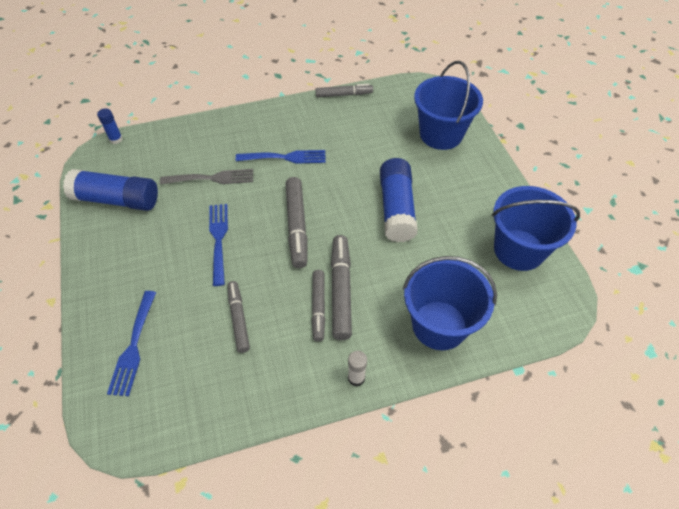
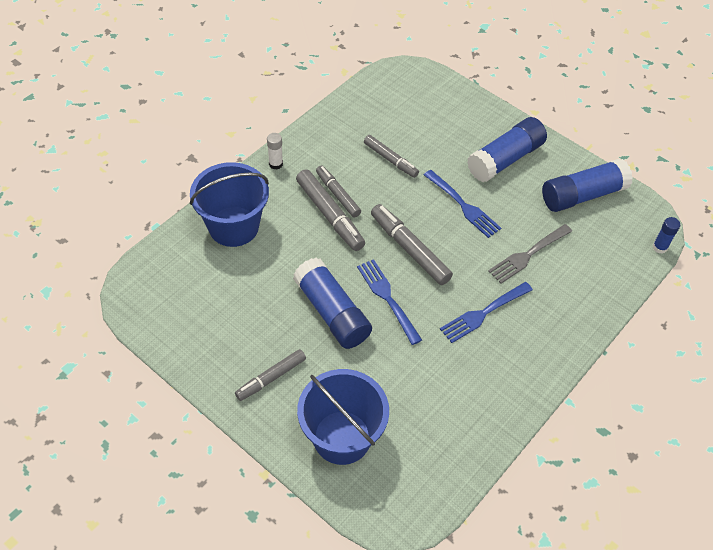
camera: 145 degrees right, 0 degrees up
blue fork [107,291,156,396] -> blue fork moved to [357,259,422,345]
grey marker [315,84,373,97] -> grey marker moved to [235,349,306,401]
blue bucket [492,186,580,271] -> none
none -> blue glue stick [467,117,547,182]

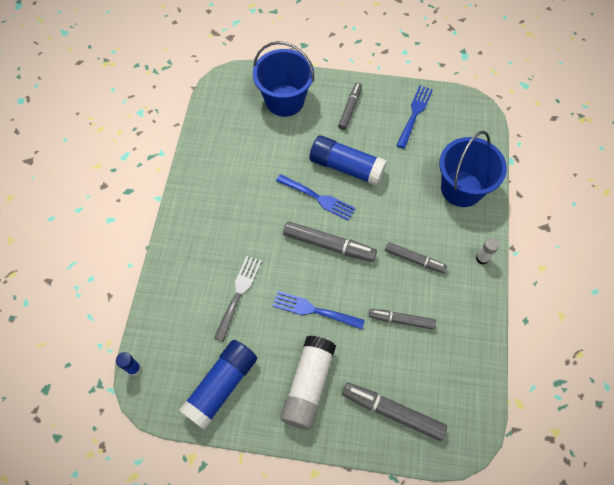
camera: 150 degrees right, 10 degrees up
grey marker [296,169,365,251] -> grey marker moved to [342,382,447,441]
blue fork [440,282,533,343] -> blue fork moved to [396,85,433,149]
blue glue stick [467,117,547,182] -> white glue stick [280,335,336,430]

